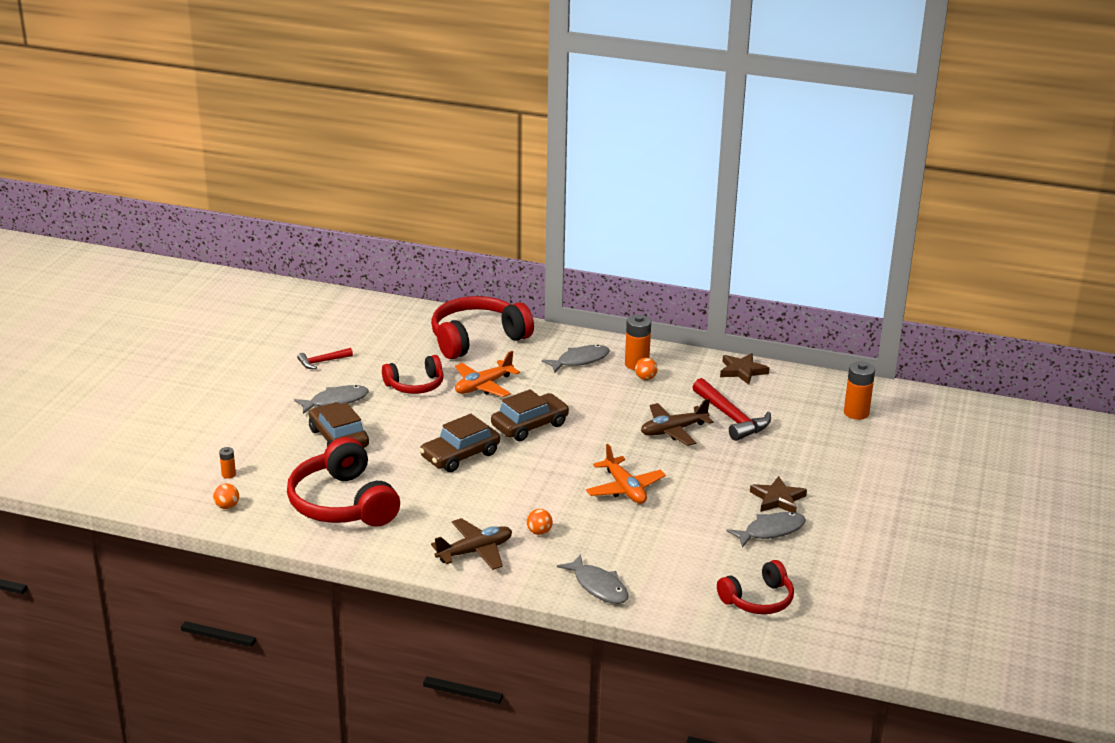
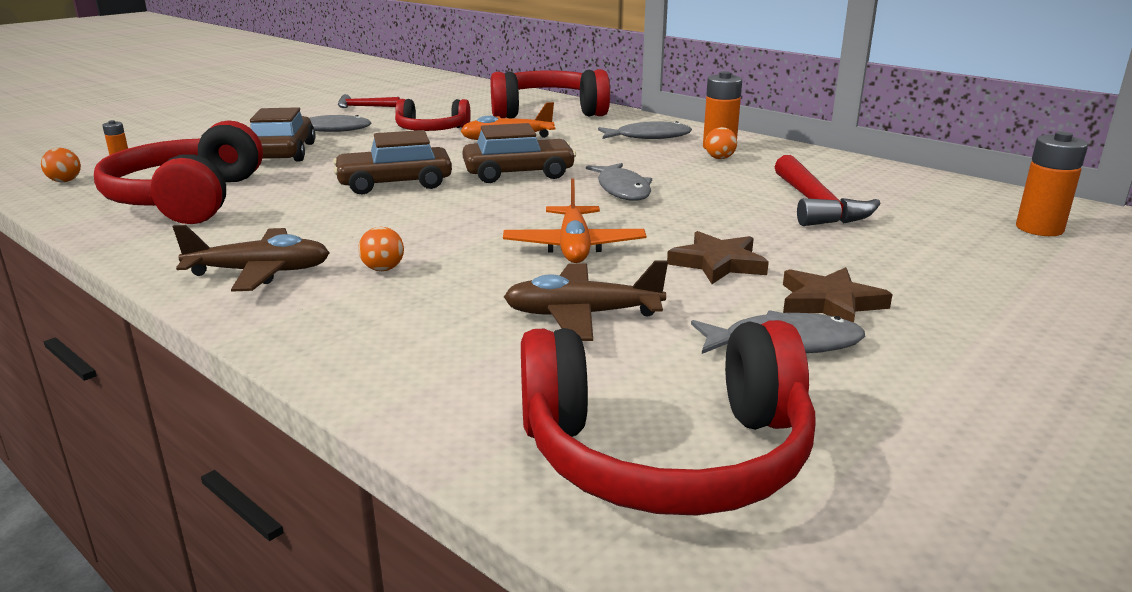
camera: 25 degrees right, 5 degrees down
grey fish [557,554,629,604] -> grey fish moved to [586,163,652,201]
brown plane [641,399,714,446] -> brown plane moved to [504,260,668,341]
red headphones [717,560,794,614] -> red headphones [521,320,816,516], size x1.69
brown star [720,353,769,385] -> brown star moved to [667,231,769,284]

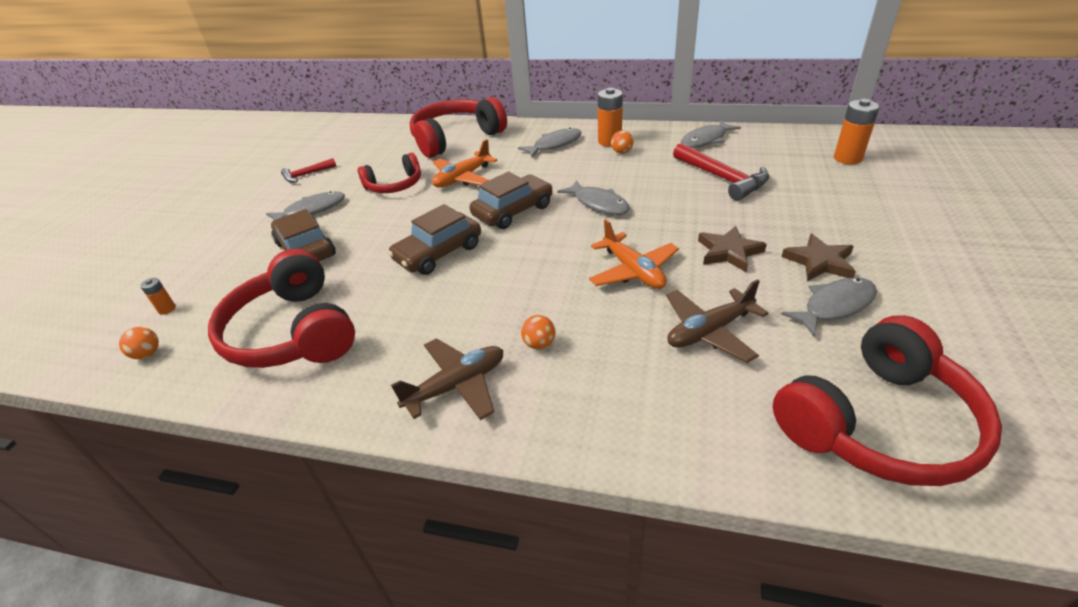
camera: 25 degrees left, 15 degrees up
none -> grey fish [681,120,741,148]

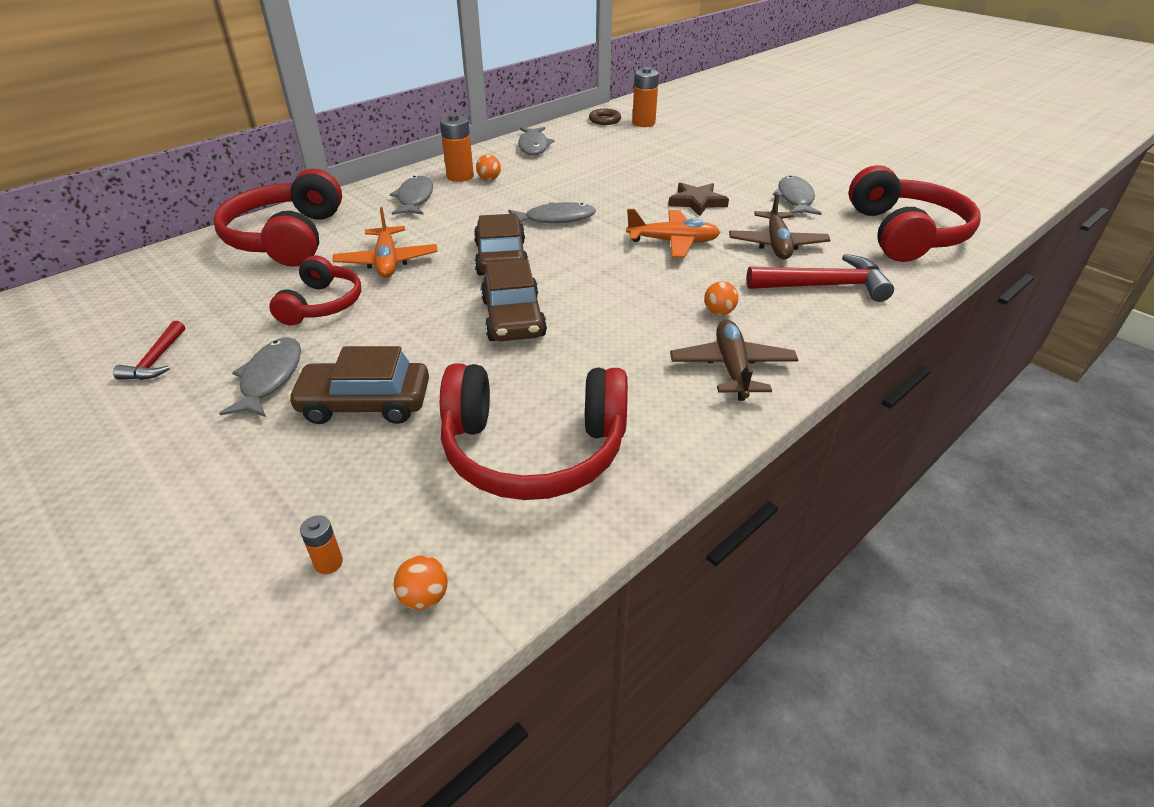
camera: 60 degrees left, 0 degrees up
red hammer [673,143,769,201] -> red hammer moved to [746,254,894,302]
brown star [782,234,856,281] -> none
none -> brown ring [589,109,621,125]

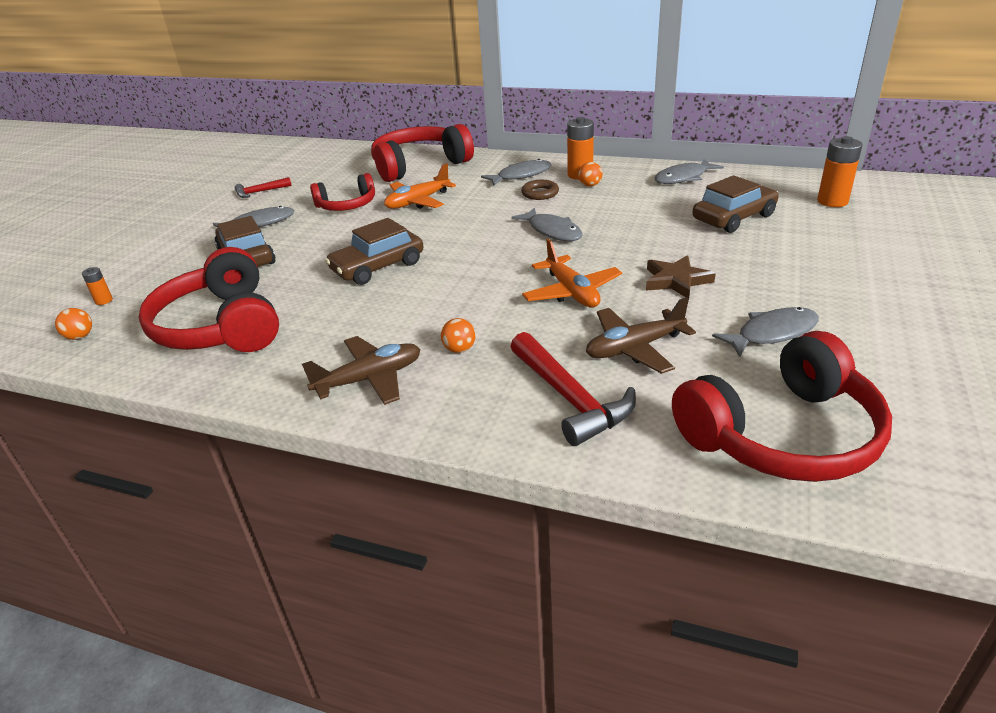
camera: 65 degrees right, 5 degrees down
brown car [474,214,529,275] -> brown car moved to [692,175,779,233]
brown ring [589,109,621,125] -> brown ring moved to [521,180,559,200]

